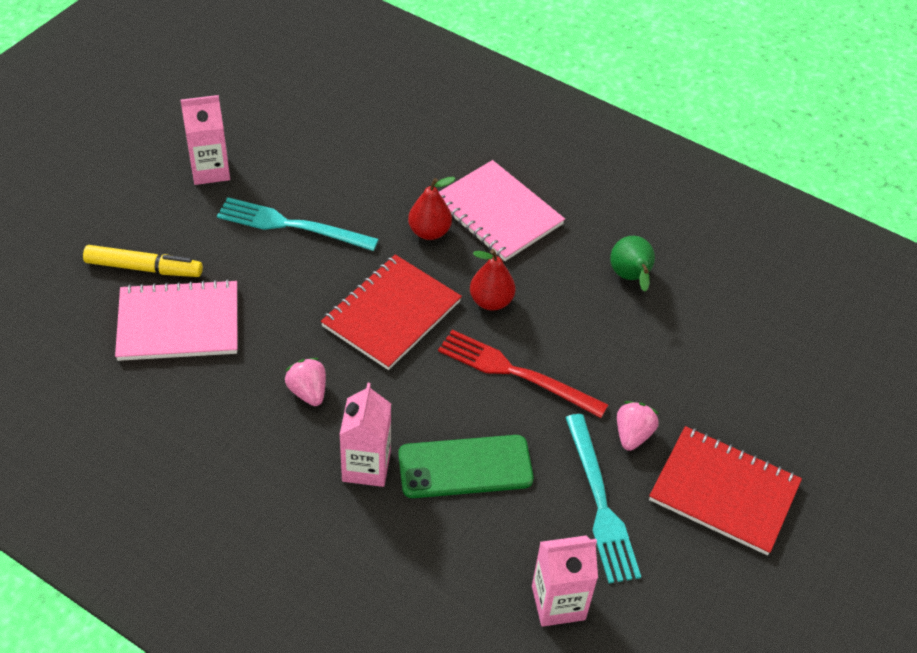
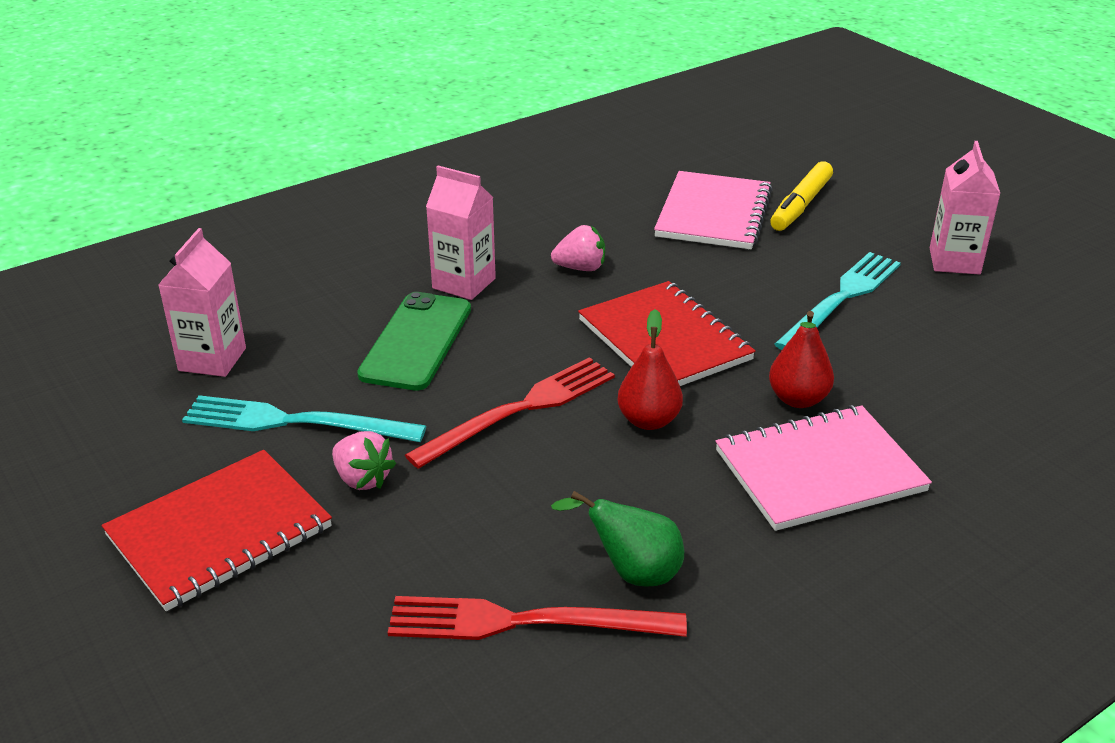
camera: 115 degrees right, 15 degrees down
none -> red fork [388,596,687,640]

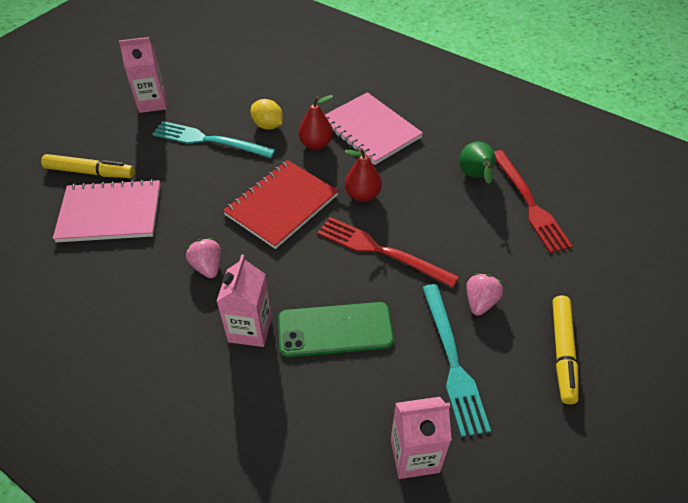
camera: 110 degrees left, 15 degrees up
red notebook [102,450,332,611] -> yellow marker [552,296,579,404]
none -> yellow lemon [251,99,283,130]

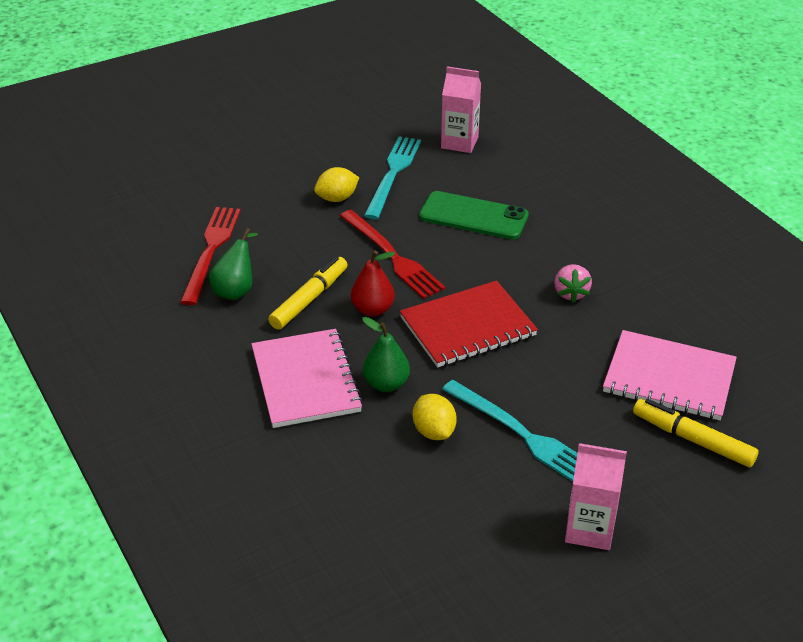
camera: 155 degrees left, 10 degrees down
pink carton [216,254,272,347] -> none
red pear [299,95,333,150] -> green pear [362,317,410,392]
pink strawberry [466,273,504,316] -> yellow lemon [314,167,359,202]
yellow marker [552,296,579,404] -> yellow marker moved to [268,256,347,330]

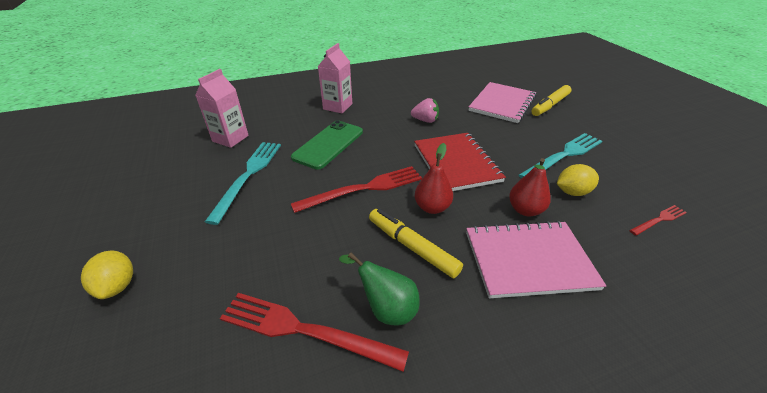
camera: 80 degrees left, 0 degrees up
yellow lemon [314,167,359,202] -> yellow lemon moved to [81,251,133,299]
green pear [362,317,410,392] -> red pear [509,158,551,216]
turquoise fork [364,137,421,219] -> turquoise fork turned 75 degrees clockwise [205,142,281,225]
pink carton [565,443,627,550] -> pink carton moved to [318,43,352,114]
none -> red fork [629,205,687,236]

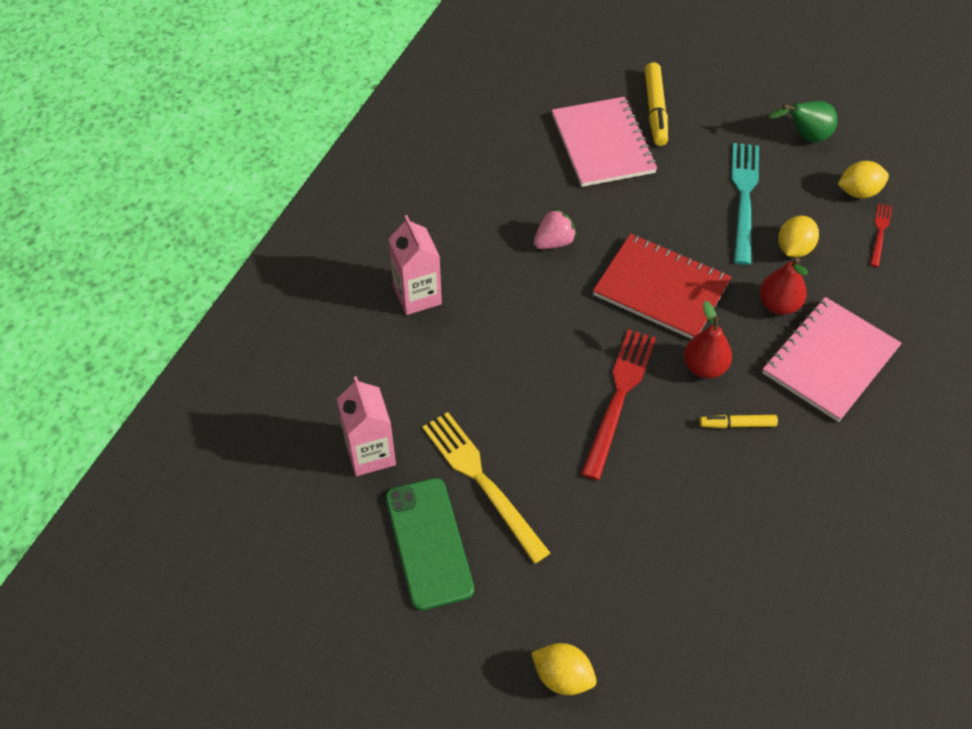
camera: 45 degrees left, 15 degrees up
turquoise fork [205,142,281,225] -> yellow fork [422,412,550,564]
red fork [220,293,409,372] -> none
green phone [291,120,363,170] -> green phone moved to [385,478,474,610]
green pear [339,253,420,326] -> green pear moved to [769,101,838,142]
yellow marker [369,209,463,278] -> yellow marker [700,415,778,428], size x0.60
none -> yellow lemon [838,161,889,198]

